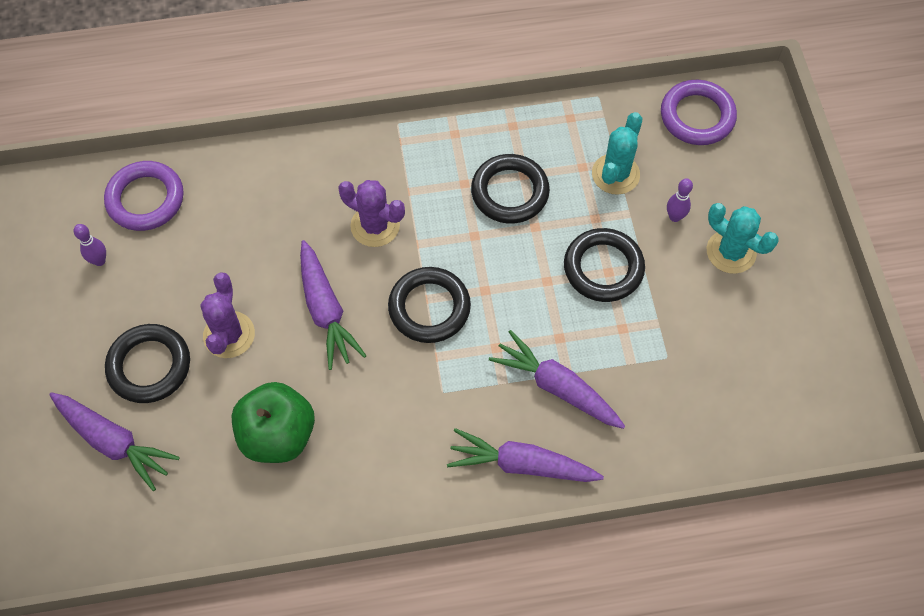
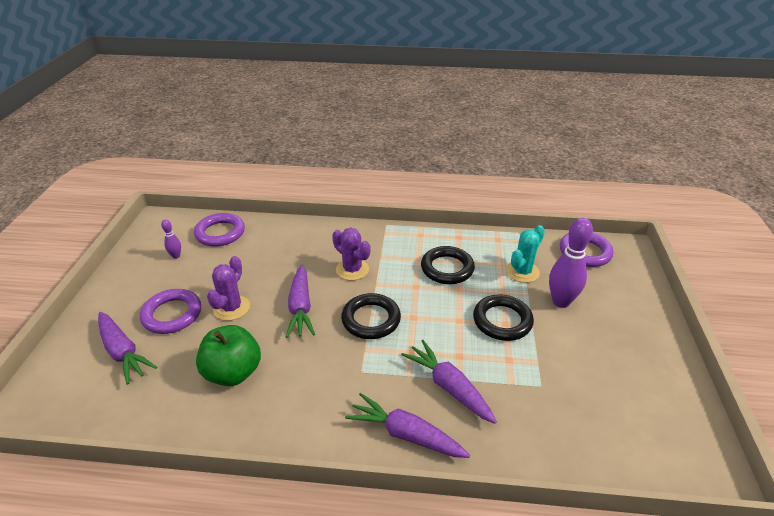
camera: 15 degrees right, 25 degrees down
black ring [105,324,190,403] -> purple ring [140,289,201,334]
purple bowling pin [667,178,693,222] -> purple bowling pin [549,218,593,308], size x2.06
turquoise cactus [707,203,779,274] -> none

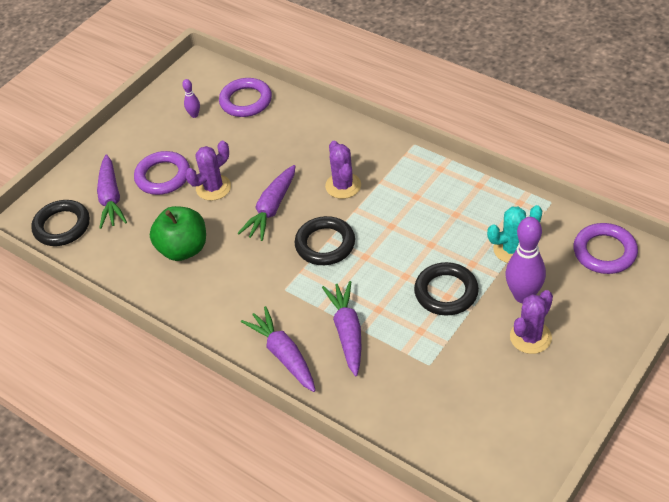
camera: 35 degrees right, 10 degrees up
black ring [421,246,475,284] -> black ring moved to [31,200,90,246]
none -> purple cactus [510,290,553,354]

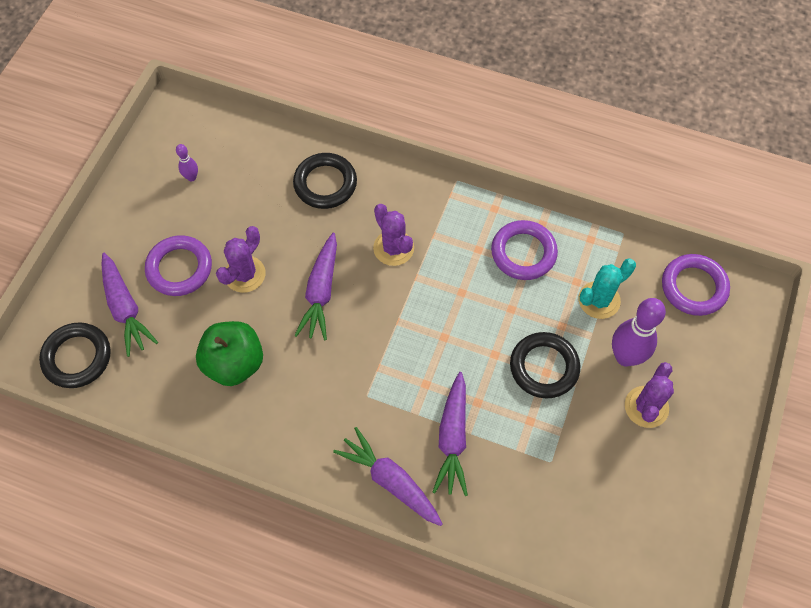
camera: 20 degrees left, 15 degrees up
purple ring [219,78,272,117] -> purple ring moved to [491,220,558,280]
black ring [295,216,355,265] -> black ring moved to [293,153,357,209]
purple carrot [322,281,362,376] -> purple carrot turned 150 degrees counterclockwise [432,372,468,496]

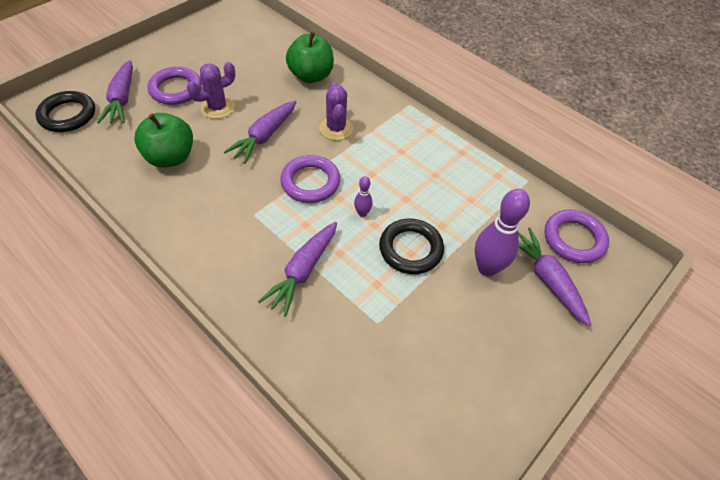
camera: 20 degrees right, 10 degrees down
purple bowling pin [176,144,198,181] -> purple bowling pin moved to [354,176,373,217]
black ring [293,153,357,209] -> green apple [286,31,334,83]
purple carrot [333,427,443,526] -> purple carrot moved to [518,227,591,326]
purple ring [491,220,558,280] -> purple ring moved to [280,155,340,203]
turquoise cactus [579,258,636,319] -> none
purple cactus [625,362,674,428] -> none

